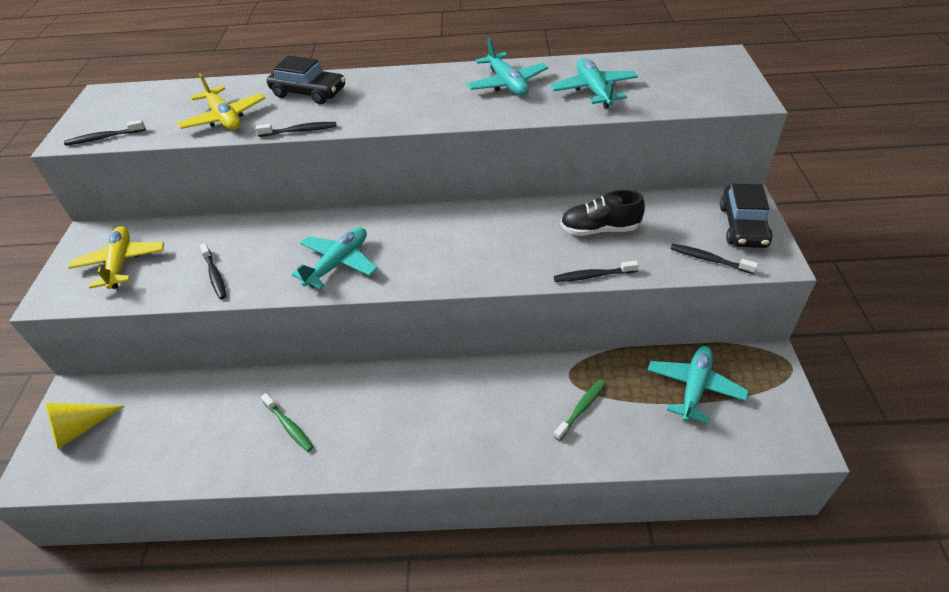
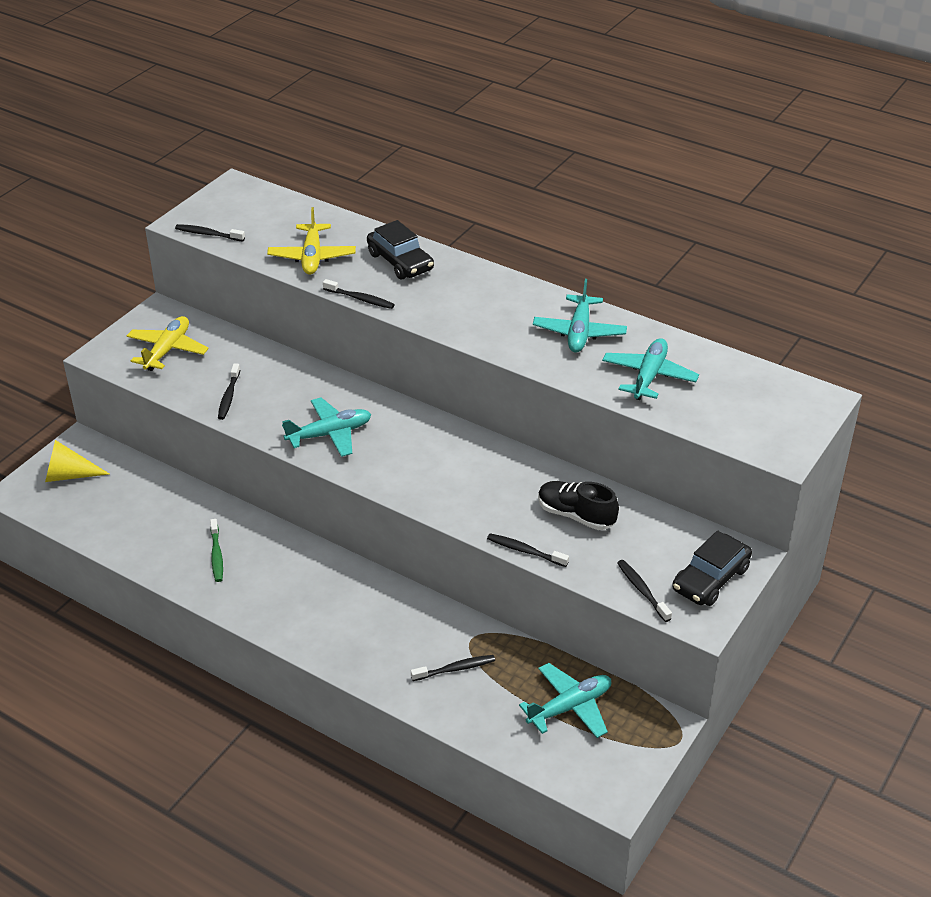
camera: 30 degrees right, 5 degrees down
green toothbrush [554,379,606,441] -> black toothbrush [411,655,495,681]

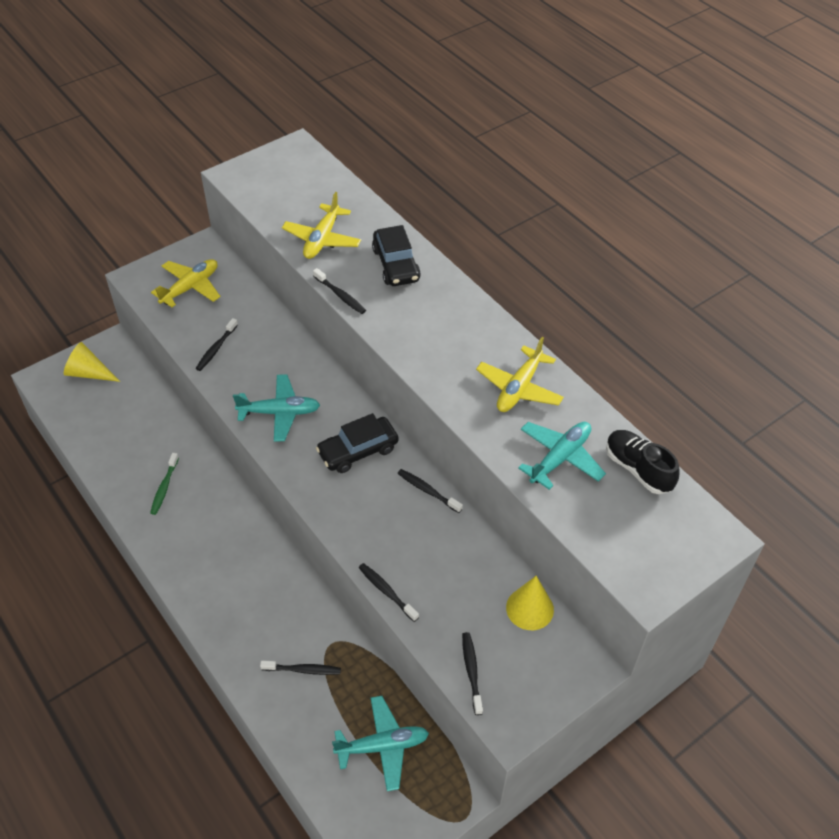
camera: 20 degrees right, 10 degrees up
black toothbrush [175,224,245,241] -> black toothbrush moved to [397,469,463,513]
turquoise plane [533,279,627,353] -> yellow plane [476,337,564,412]
black shoe [538,481,619,530] -> black shoe moved to [606,430,680,494]
black car [672,530,752,606] -> black car moved to [316,413,399,473]
none -> yellow cone [506,576,554,630]

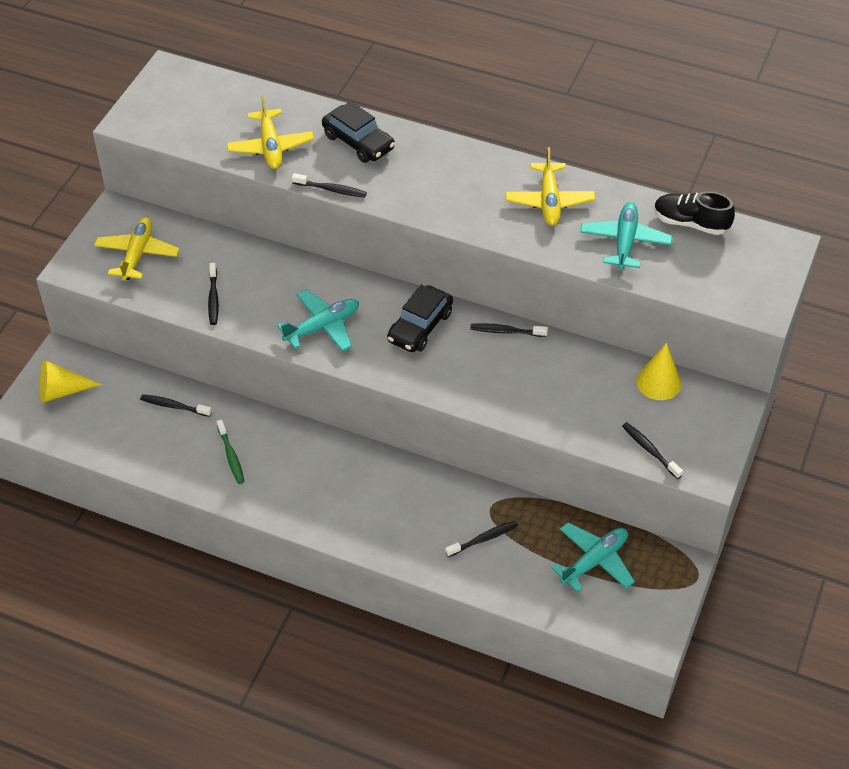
camera: 30 degrees left, 0 degrees up
black toothbrush [359,563,419,622] -> black toothbrush moved to [140,394,212,417]

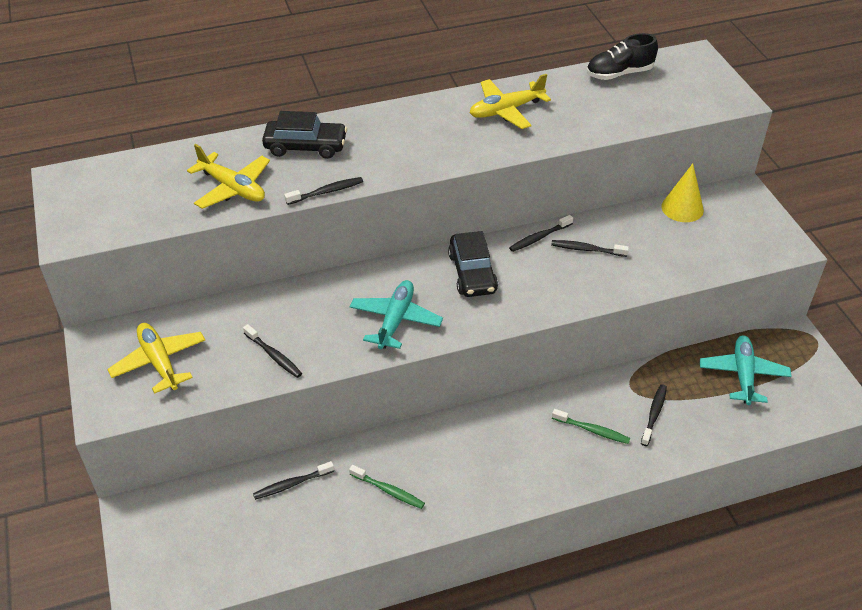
camera: 40 degrees left, 5 degrees down
yellow cone [40,360,102,403] -> none
yellow plane [505,147,595,226] -> yellow plane turned 105 degrees clockwise [470,74,551,129]
turquoise plane [580,202,672,270] -> none
black toothbrush [622,422,683,479] -> black toothbrush moved to [551,240,629,257]
none -> green toothbrush [552,409,630,444]

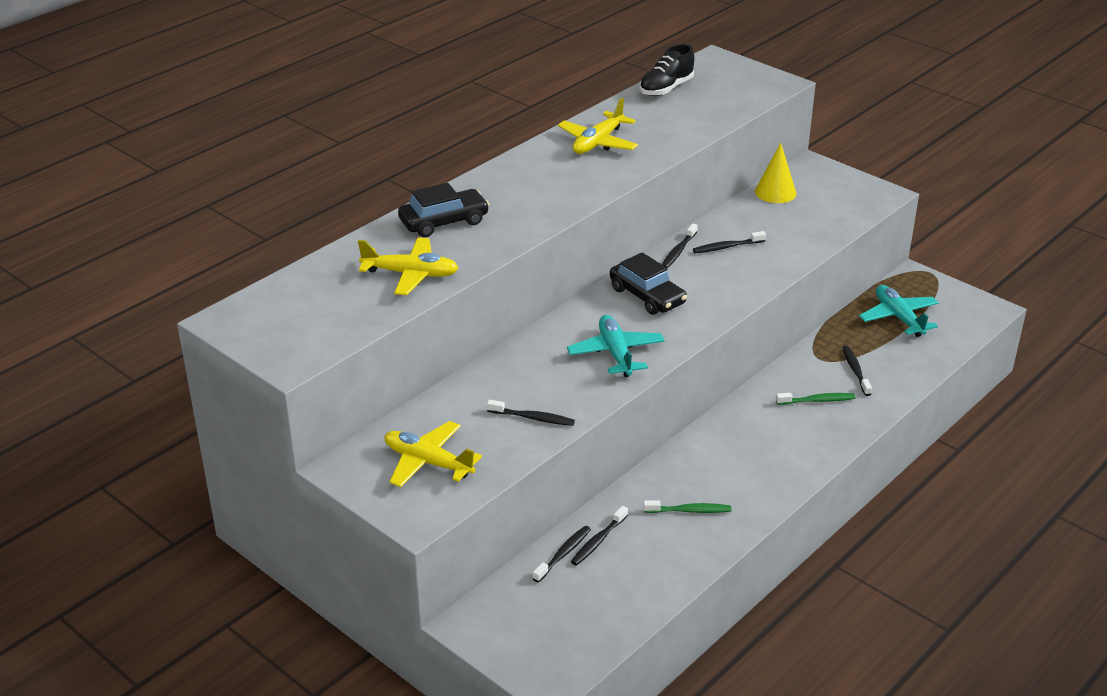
camera: 30 degrees left, 10 degrees down
black toothbrush [284,177,363,205] -> black toothbrush moved to [532,526,591,583]

